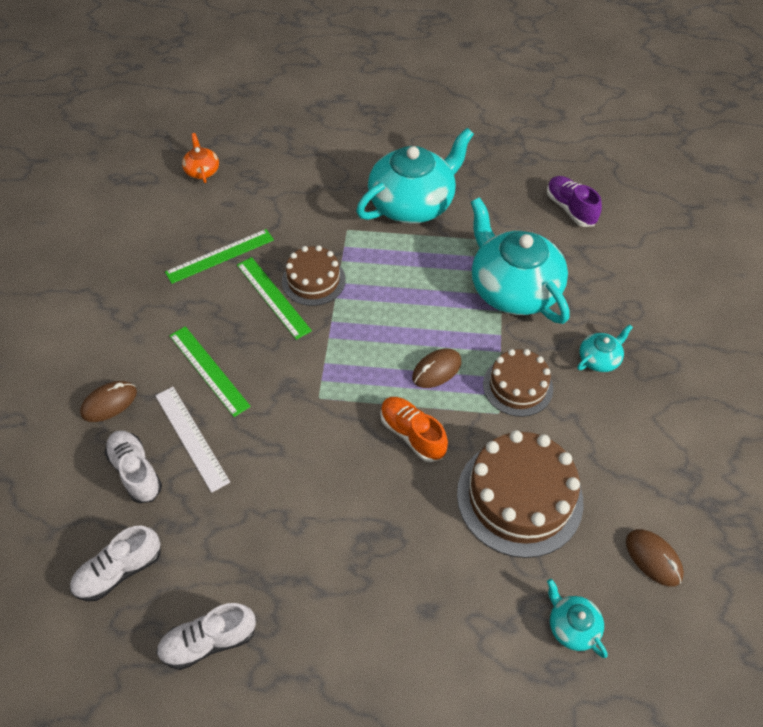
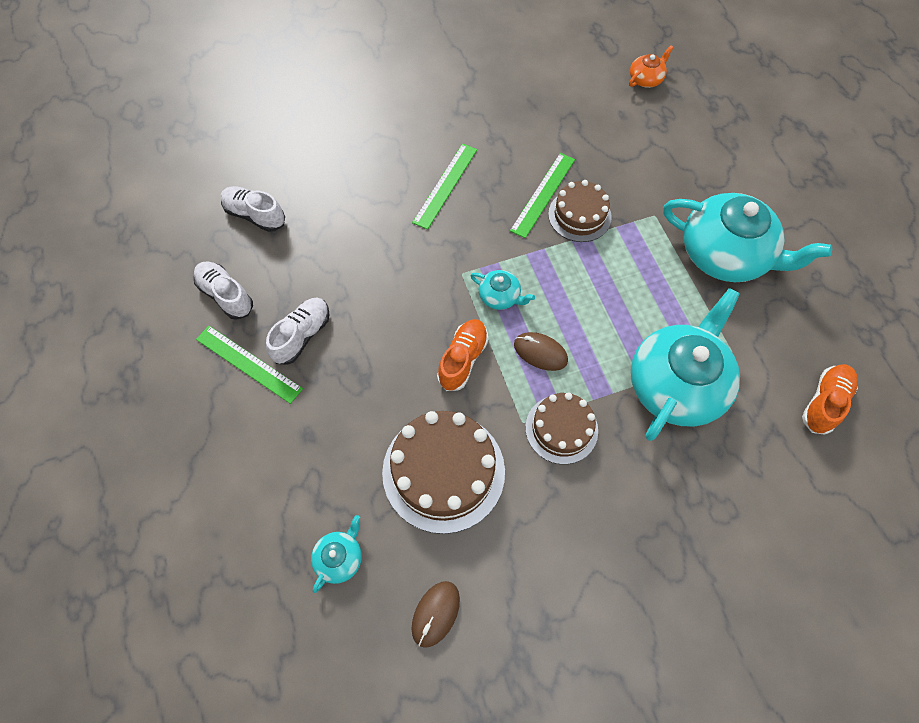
camera: 65 degrees right, 10 degrees up
brown mouse [80,381,137,422] -> none
white shoe [105,430,162,503] -> white shoe moved to [266,297,330,365]
white ruler [155,387,230,493] -> none
green ruler [165,229,274,284] -> green ruler moved to [196,326,303,404]
purple shoe [547,176,602,227] -> orange shoe [802,364,858,435]
turquoise teapot [577,324,633,372] -> turquoise teapot moved to [470,270,535,310]

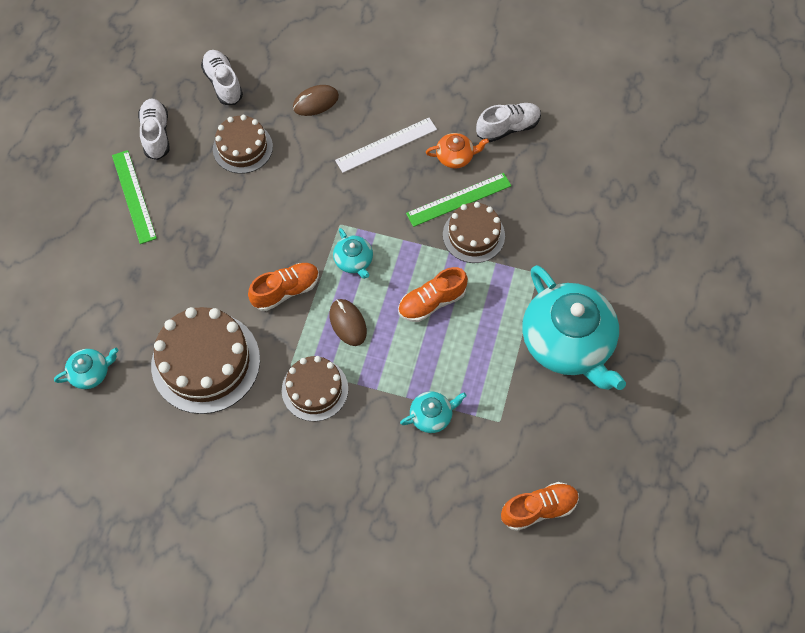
camera: 35 degrees right, 0 degrees up
white shoe [266,297,330,365] -> white shoe moved to [476,103,541,142]
green ruler [412,144,477,230] -> white ruler [335,118,437,173]
brown mouse [412,581,460,648] -> brown mouse moved to [293,85,339,116]
orange teapot [629,45,674,88] -> orange teapot moved to [426,133,489,168]
turquoise teapot [631,288,740,441] -> turquoise teapot [400,391,467,433], size x0.44
none -> brown cake [213,115,273,174]
none -> orange shoe [398,267,468,322]

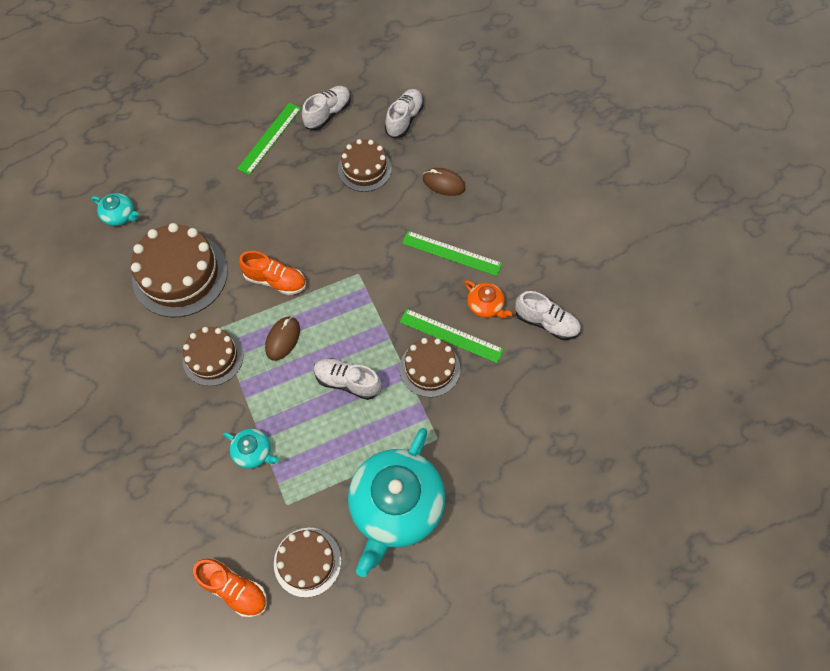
camera: 50 degrees right, 0 degrees up
turquoise teapot [333,228,373,279] -> none
white ruler [335,118,437,173] -> green ruler [402,231,502,276]
orange shoe [398,267,468,322] -> white shoe [314,358,381,400]
none -> brown cake [274,528,341,597]

